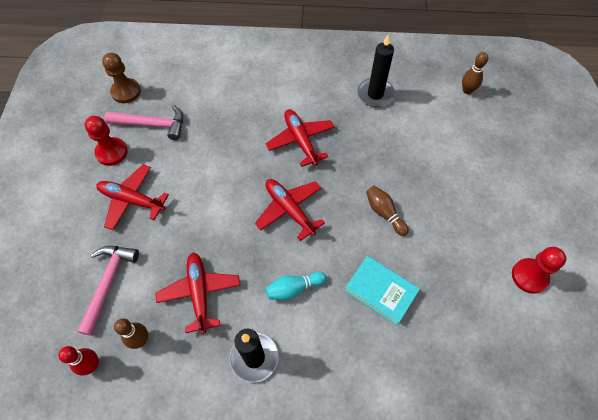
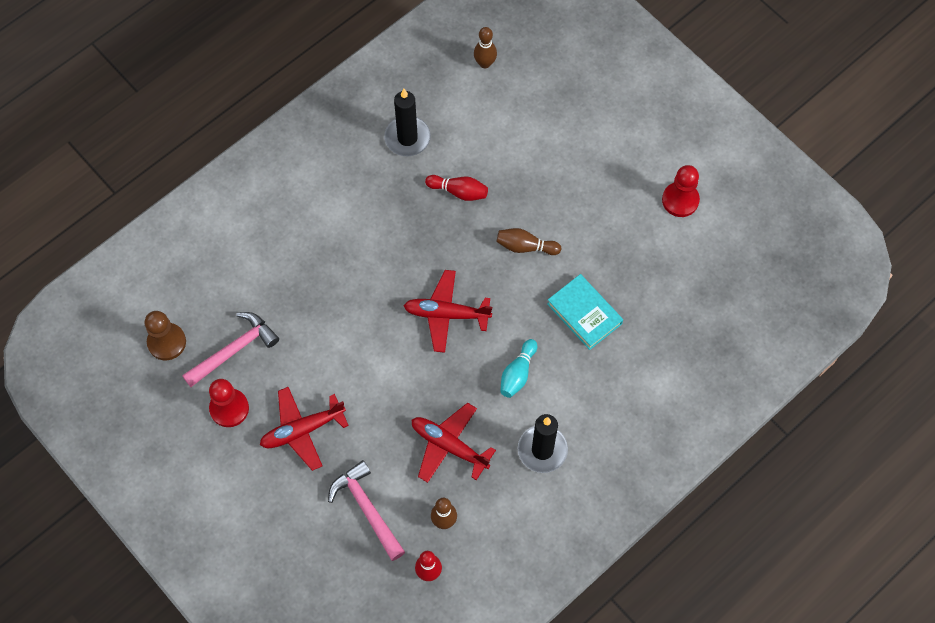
camera: 45 degrees left, 5 degrees up
red plane [266,109,334,167] -> none
turquoise book [345,256,420,325] -> turquoise book turned 60 degrees clockwise [547,274,623,350]
none -> red bowling pin [425,175,488,201]

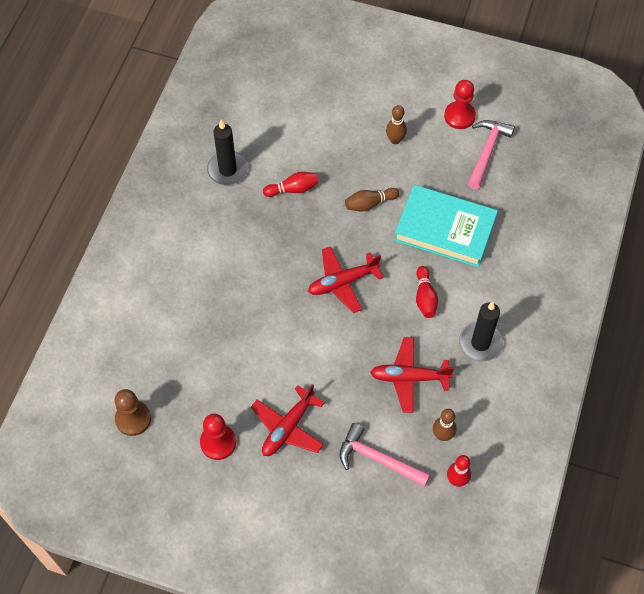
camera: 30 degrees left, 5 degrees down
pink hammer [182,312,279,387] -> pink hammer moved to [468,120,515,189]
brown bowling pin [474,27,497,68] -> brown bowling pin moved to [386,105,407,144]
turquoise bowling pin [500,339,537,398] -> red bowling pin [416,266,438,318]
turquoise book [547,274,623,350] -> turquoise book [394,185,498,268], size x1.59

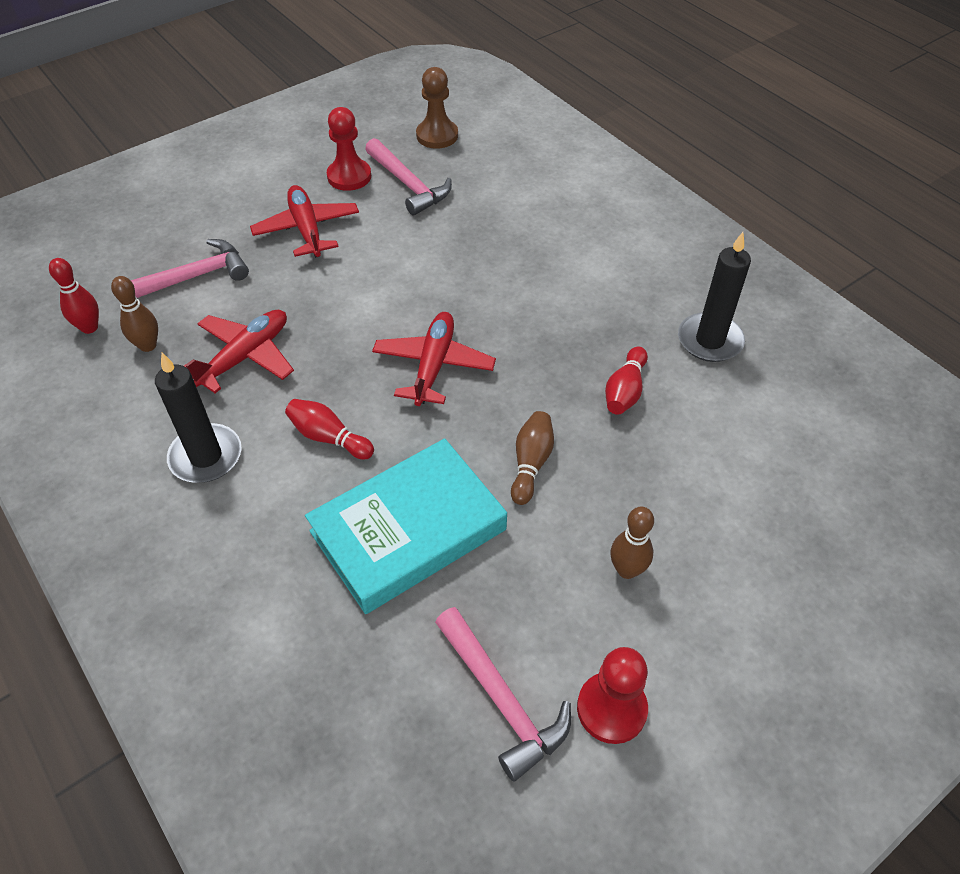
camera: 125 degrees right, 10 degrees down
none -> pink hammer [365,138,452,216]

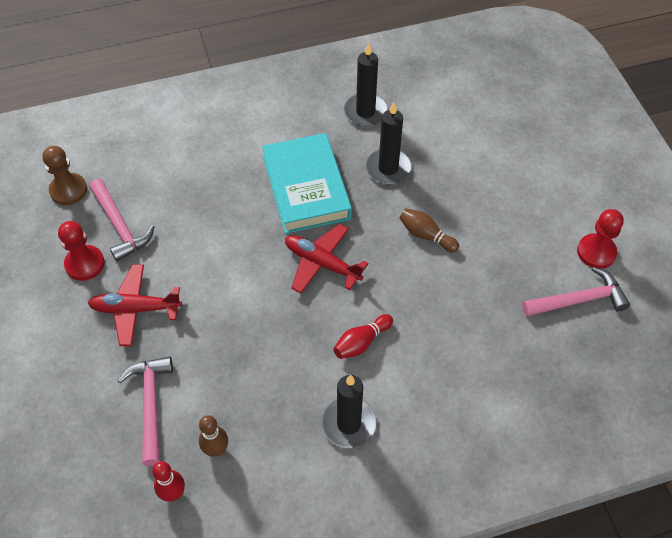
camera: 70 degrees left, 5 degrees up
red plane [184,310,294,393] -> none
turquoise book [305,438,507,614] -> turquoise book moved to [262,133,352,234]
pink hammer [365,138,452,216] -> pink hammer turned 75 degrees clockwise [89,179,154,261]
red bowling pin [605,347,648,415] -> black candle [366,102,412,184]
brown bowling pin [610,507,654,579] -> none

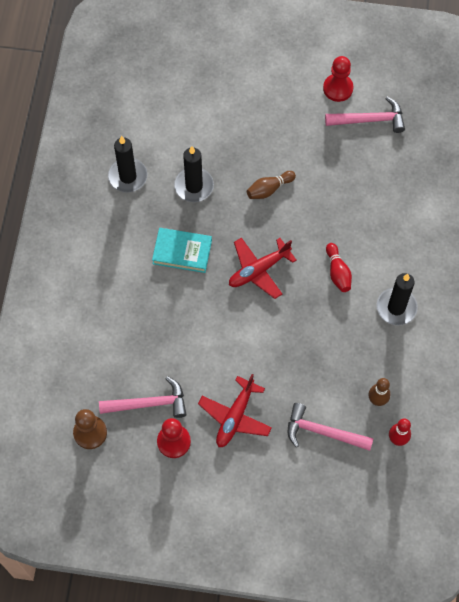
camera: 65 degrees left, 10 degrees up
turquoise book [262,133,352,234] -> turquoise book [152,228,212,273], size x0.63
pink hammer [522,267,630,317] -> pink hammer turned 75 degrees clockwise [325,97,405,133]

